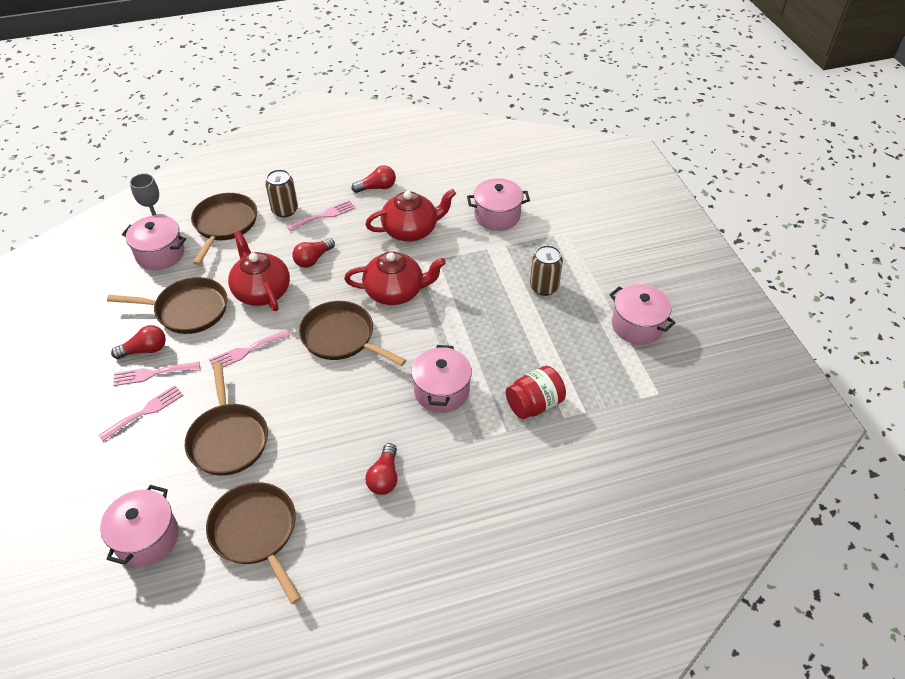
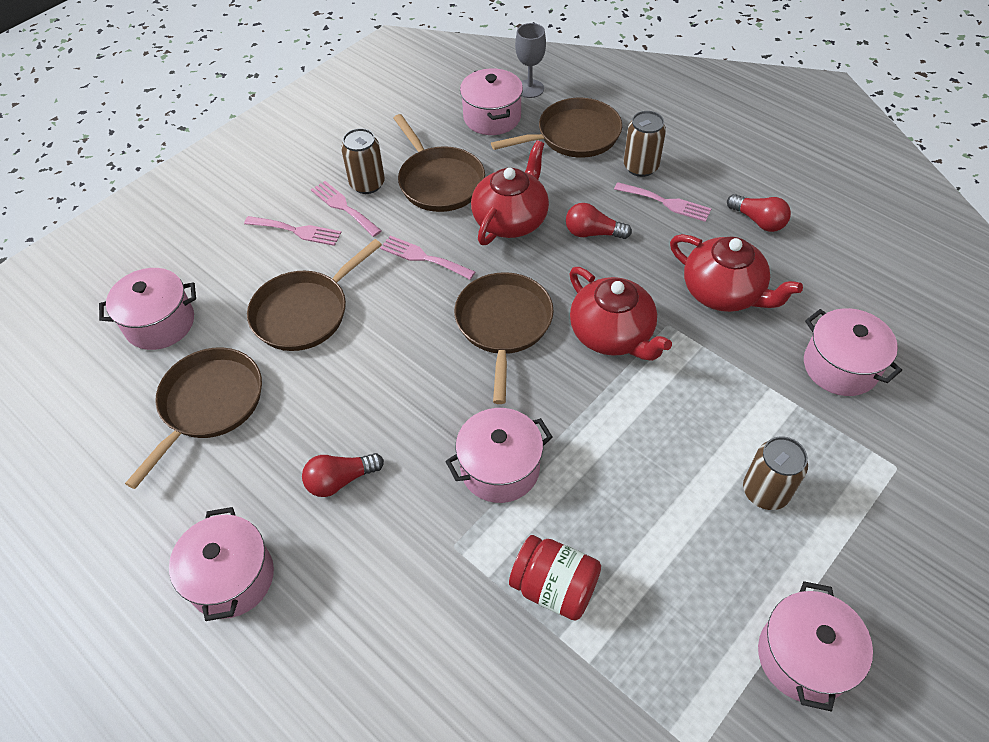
camera: 60 degrees right, 5 degrees up
red light bulb [111,325,166,359] -> brown can [341,128,385,194]
none -> pink pot [169,507,274,621]

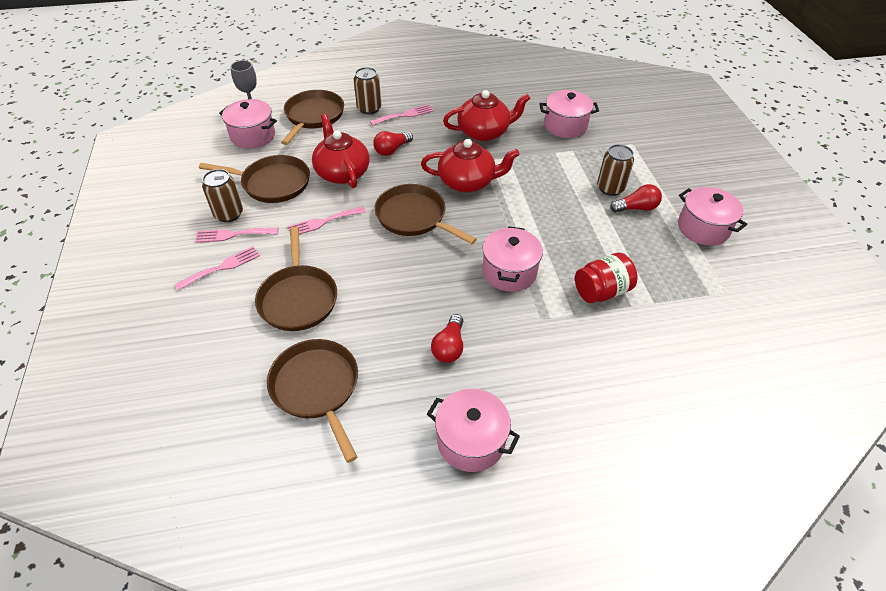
camera: 55 degrees left, 5 degrees down
pink pot [99,268,196,350] -> none
red light bulb [727,194,791,232] -> red light bulb moved to [610,184,662,212]

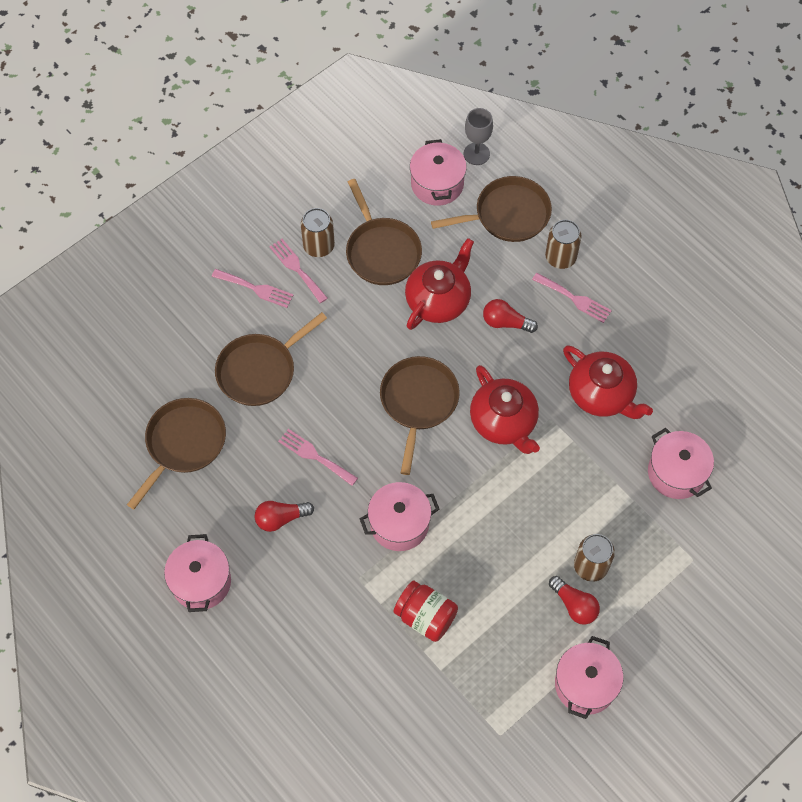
camera: 60 degrees right, 15 degrees up
pink fork [287,206,366,235] -> pink fork moved to [278,429,358,486]

